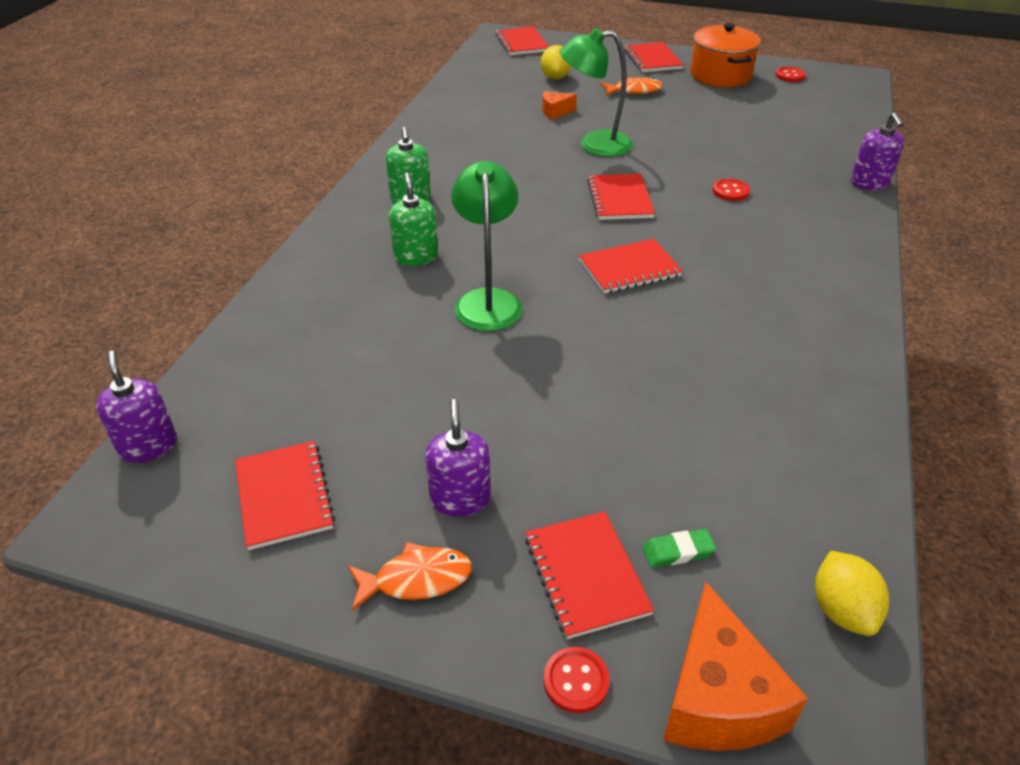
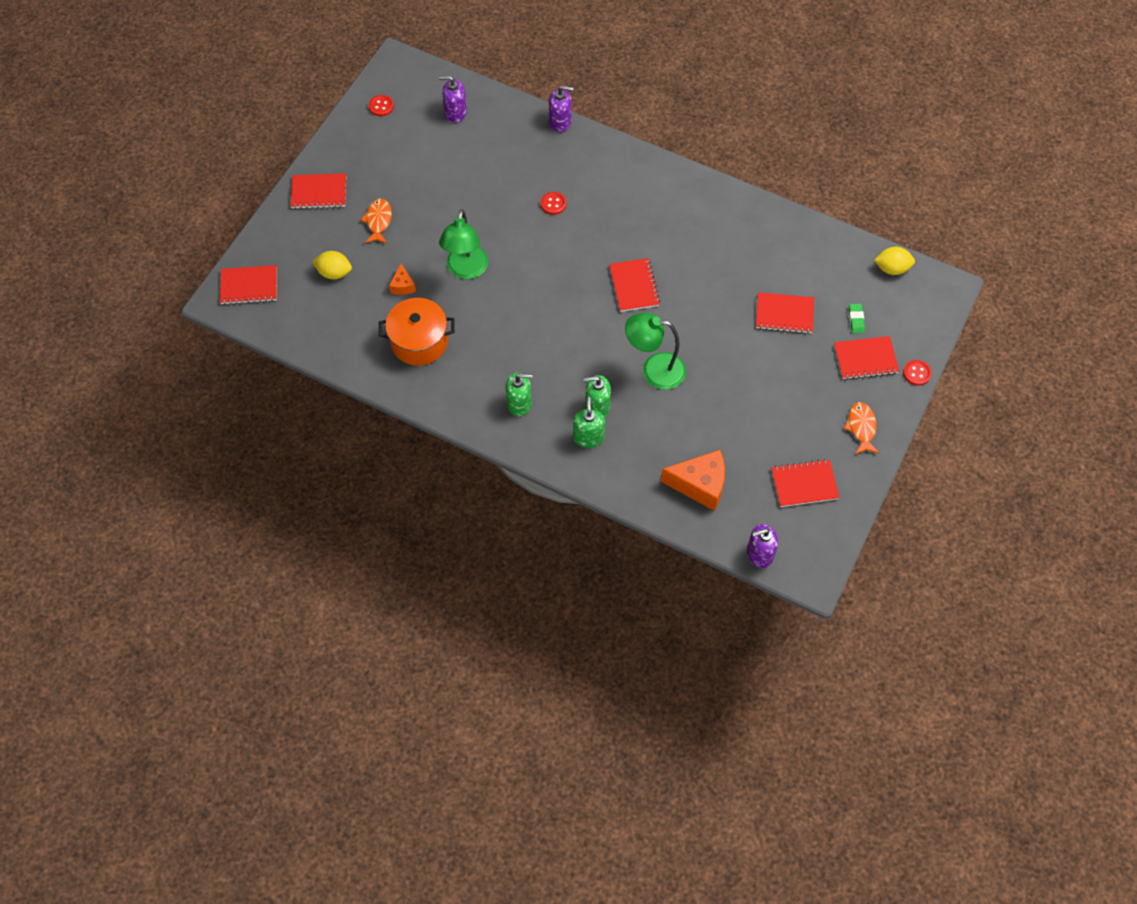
camera: 80 degrees left, 20 degrees up
purple soap dispenser [425,399,491,517] -> purple soap dispenser moved to [439,76,467,123]
red notebook [587,174,655,220] -> red notebook moved to [756,292,814,334]
orange cheese [663,582,808,751] -> orange cheese moved to [661,450,725,511]
orange pot [690,23,761,87] -> orange pot moved to [379,298,455,366]
none -> green soap dispenser [573,397,605,448]

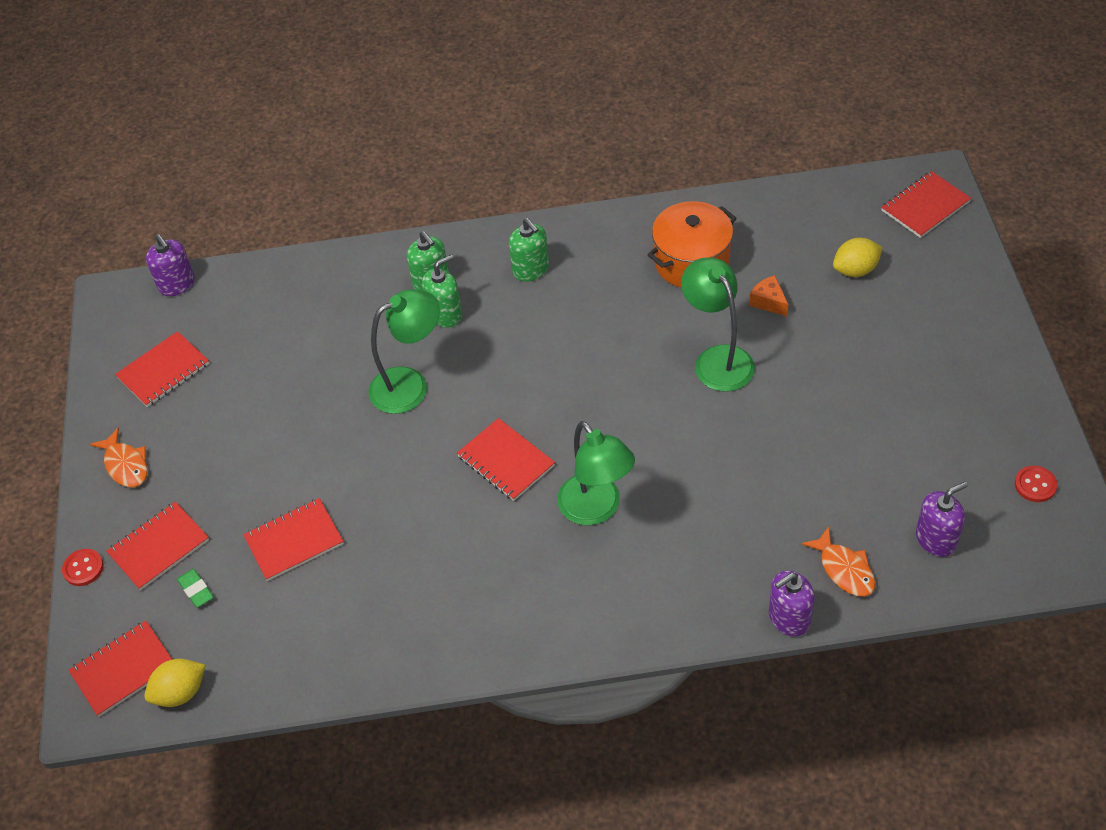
camera: 150 degrees right, 10 degrees down
red notebook [291,173,346,209] -> red notebook moved to [68,621,172,717]
orange fish [361,198,392,243] -> orange fish moved to [801,526,876,597]
green soap dispenser [505,372,533,417] -> green soap dispenser turned 90 degrees counterclockwise [509,218,549,282]
red button [541,192,566,215] -> none
orange cheese [661,450,725,511] -> none
purple soap dispenser [747,524,778,568] -> purple soap dispenser turned 105 degrees clockwise [146,234,195,296]
none -> green lamp [557,421,635,525]

